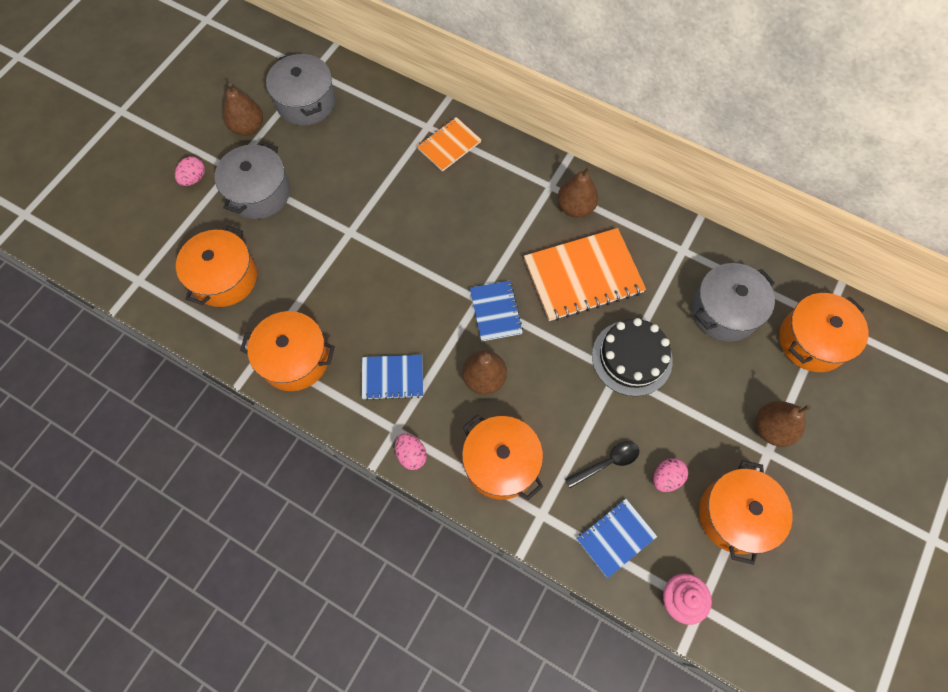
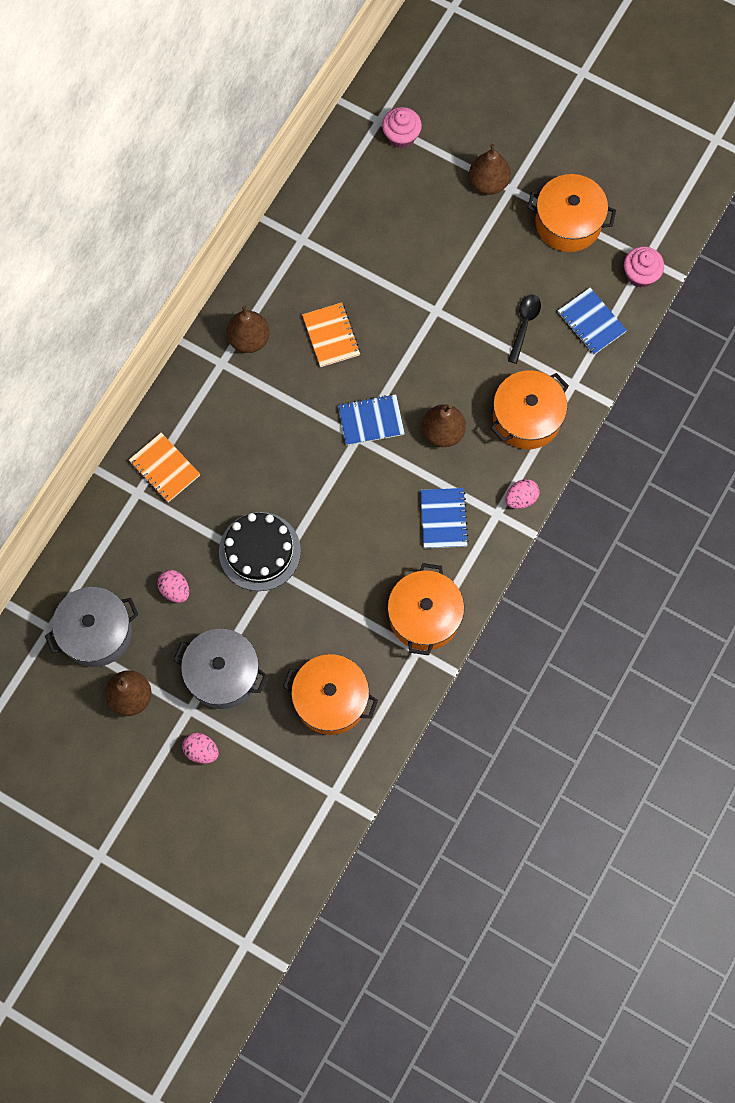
camera: 90 degrees left, 5 degrees up
orange notebook [524,228,646,321] -> orange notebook [302,302,360,367], size x0.56
black spoon [565,441,639,488] -> black spoon turned 45 degrees clockwise [508,295,541,364]
black cake [592,318,673,396] -> black cake moved to [219,512,301,591]
pink egg [653,458,688,492] -> pink egg moved to [157,570,189,603]
grey pot [692,263,775,342] -> none
orange pot [779,293,868,372] -> pink cupcake [382,107,422,148]

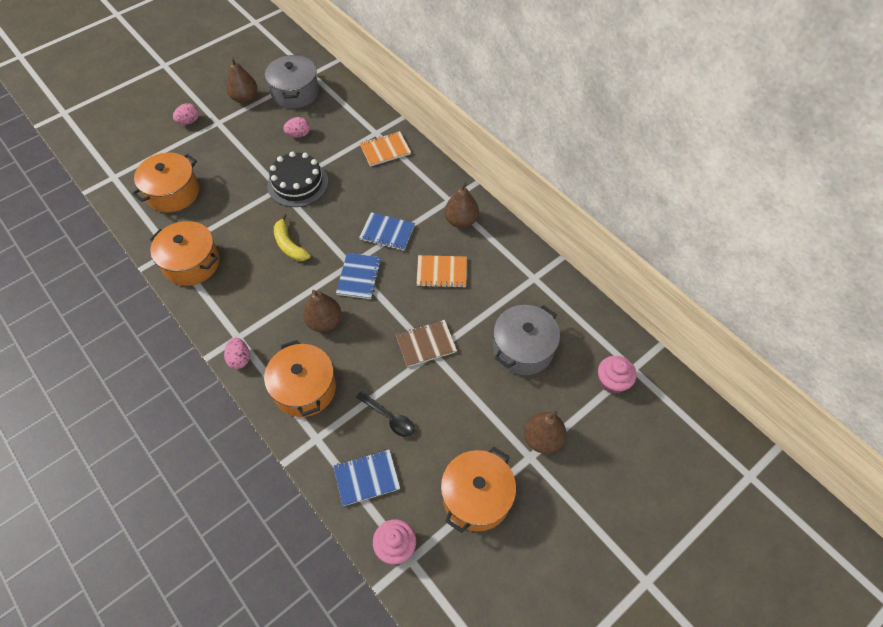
camera: 110 degrees right, 15 degrees down
grey pot [173,629,268,709] -> grey pot moved to [493,305,560,375]
blue notebook [420,488,469,548] -> blue notebook moved to [359,212,415,251]
none -> yellow banana [274,214,311,261]
none -> brown notebook [396,320,457,367]

